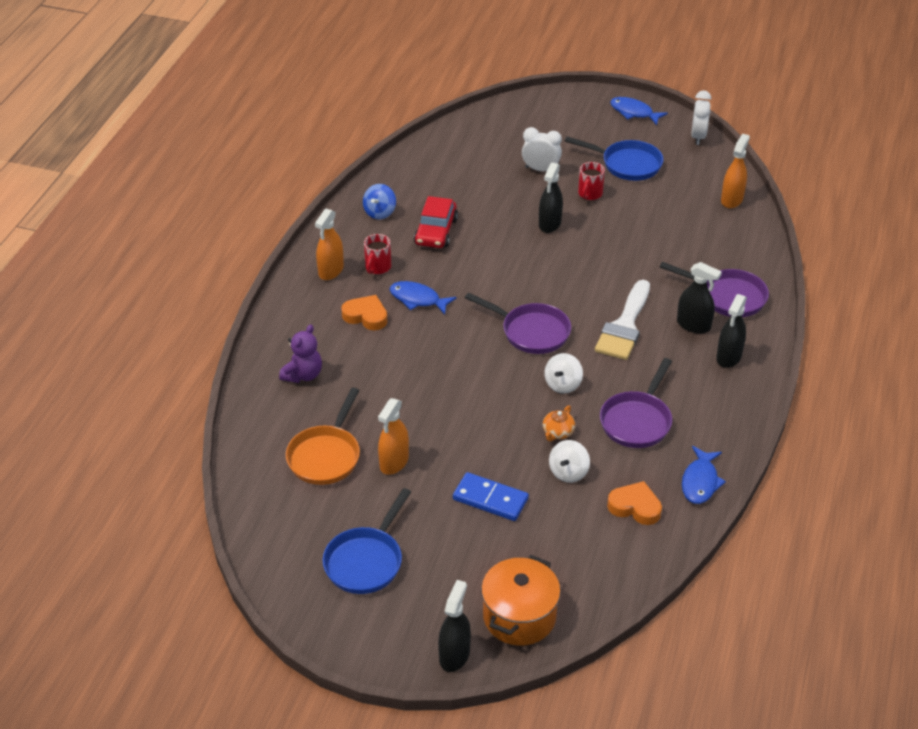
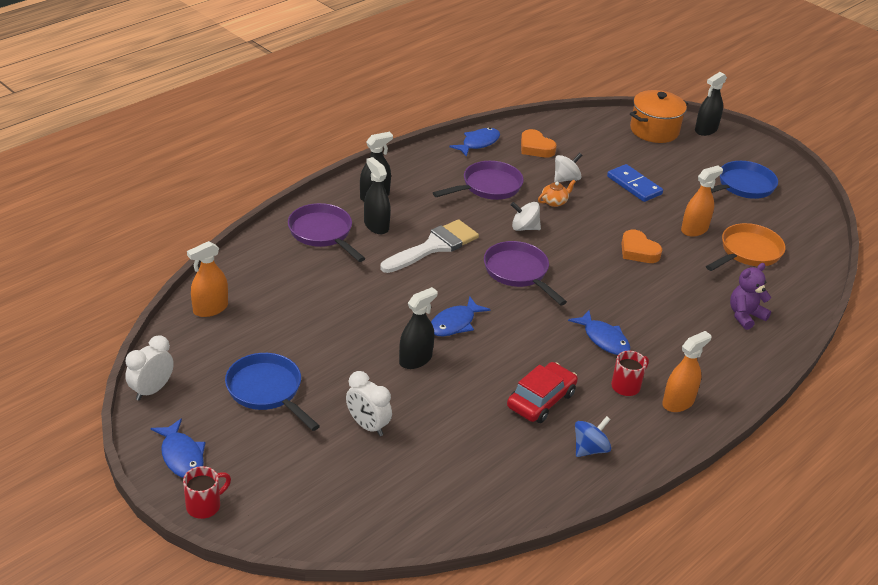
camera: 155 degrees left, 5 degrees down
orange heart [341,295,387,330] -> orange heart moved to [621,230,662,263]
white spinning top [545,353,583,394] -> white spinning top turned 135 degrees counterclockwise [511,202,541,231]
red mug [578,162,605,200] -> red mug moved to [183,466,231,519]
none -> blue fish [431,296,491,337]

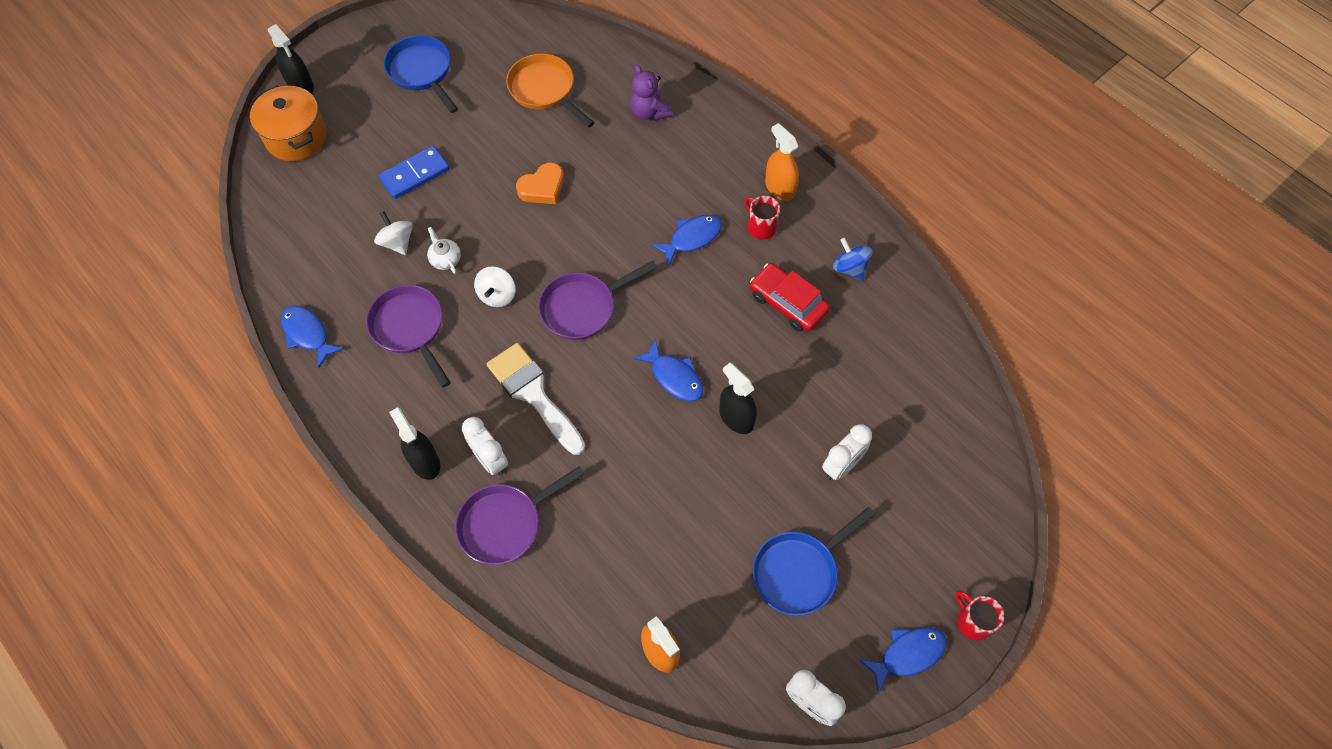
camera: 85 degrees left, 25 degrees up
black spray bottle [364,157,391,234] -> white clock [462,417,508,475]
orange heart [521,129,557,157] -> none
orange teapot [538,180,576,207] -> white teapot [427,227,461,274]
orange spray bottle [681,166,723,237] -> none

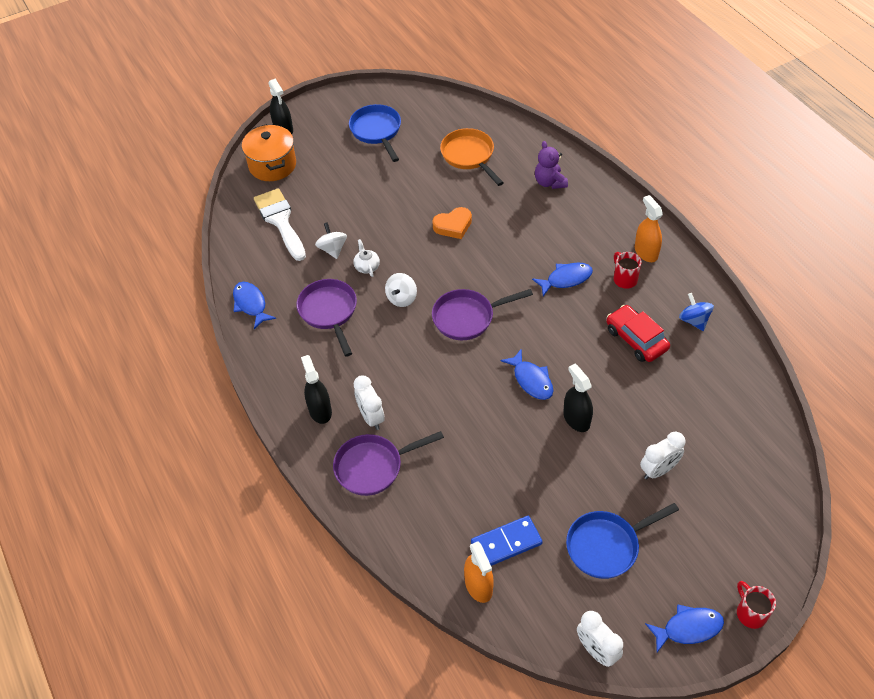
camera: 15 degrees right, 10 degrees down
blue domino [379,146,450,199] -> blue domino moved to [471,516,543,566]
white brush [487,343,585,455] -> white brush moved to [254,188,306,261]

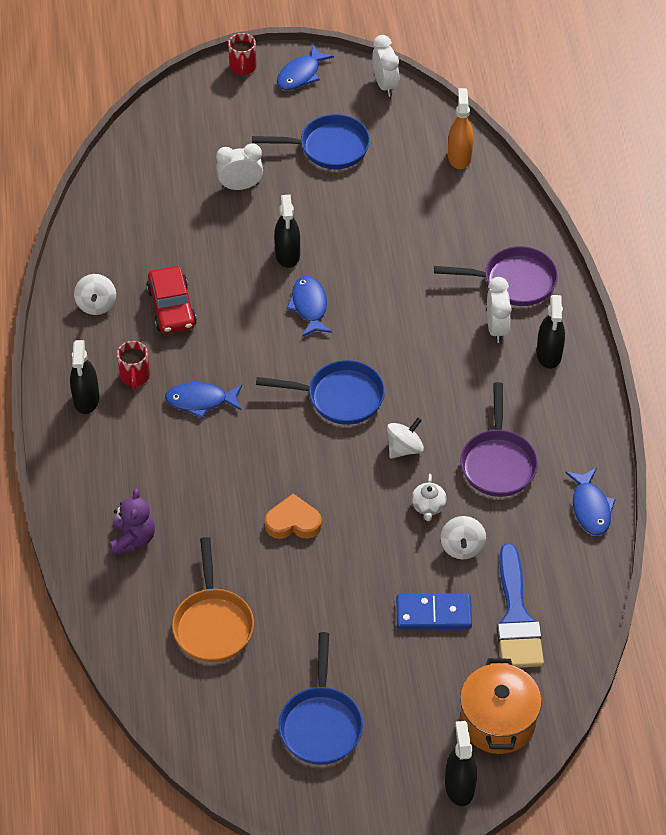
camera: 160 degrees left, 0 degrees up
white brush [254,188,306,261] -> blue brush [497,543,544,668]
purple pan [432,289,533,340] -> blue pan [256,360,385,425]
blue domino [471,516,543,566] -> blue domino moved to [396,594,472,629]
orange spray bottle [635,195,663,262] -> black spray bottle [70,340,99,414]
blue fish [645,604,724,652] -> blue fish turned 60 degrees counterclockwise [277,44,334,90]
blue spinning top [679,293,714,331] -> white spinning top [74,274,116,315]

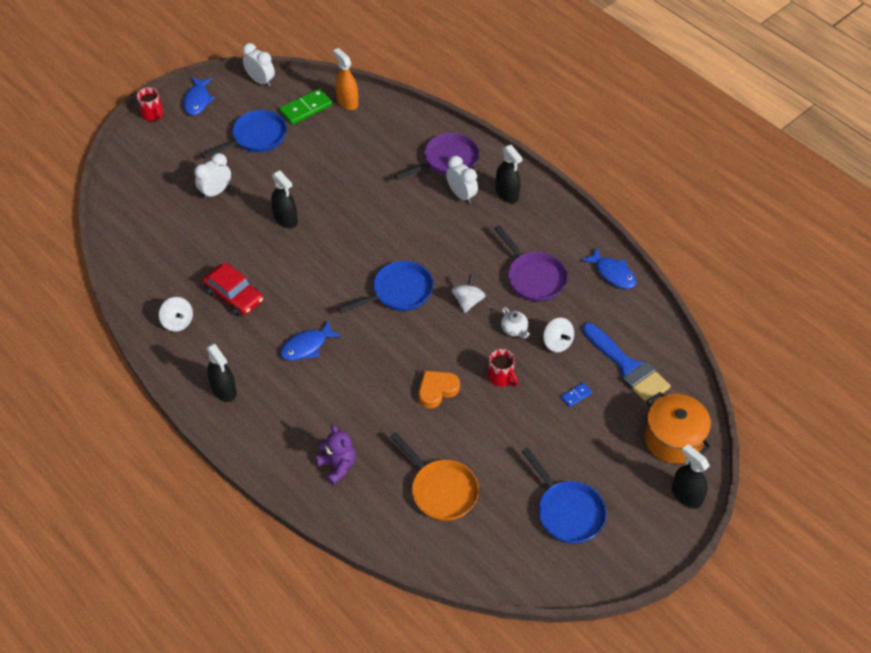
camera: 35 degrees left, 0 degrees up
red mug [117,341,150,390] -> red mug moved to [488,349,518,387]
blue fish [287,276,332,337] -> none
blue domino [396,594,472,629] -> blue domino [561,382,592,407], size x0.50
none -> green domino [279,88,332,125]

